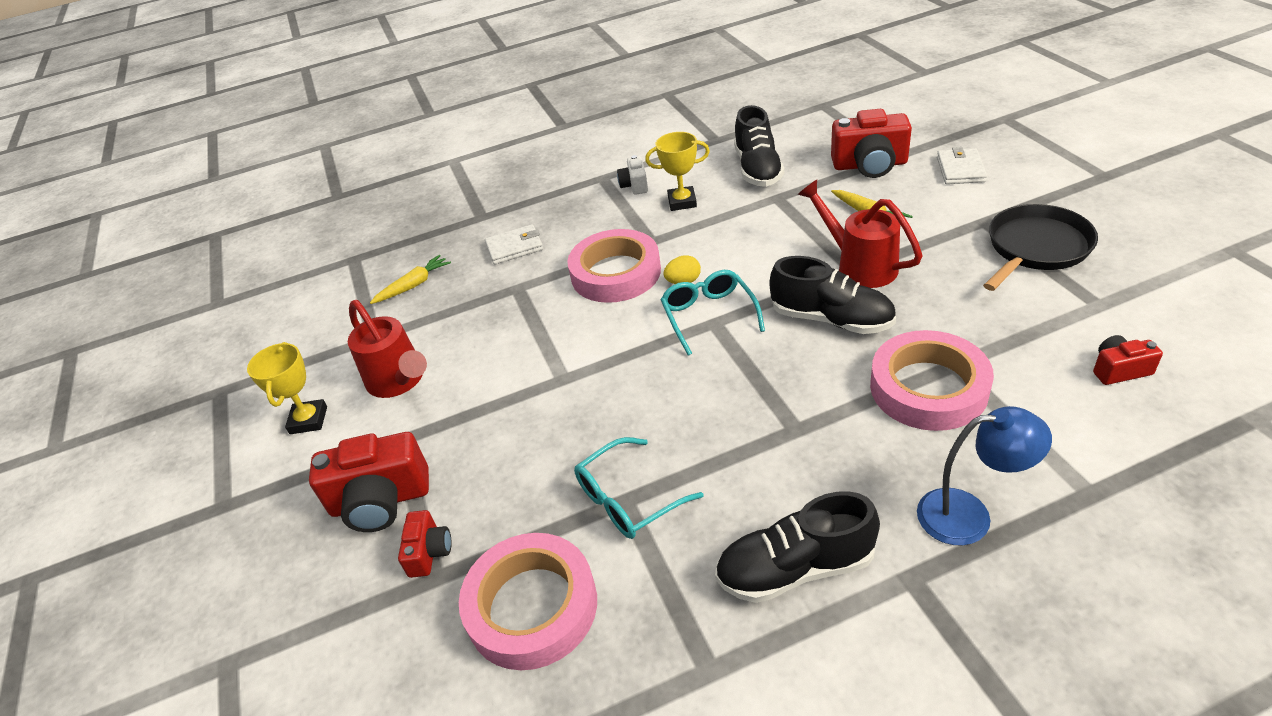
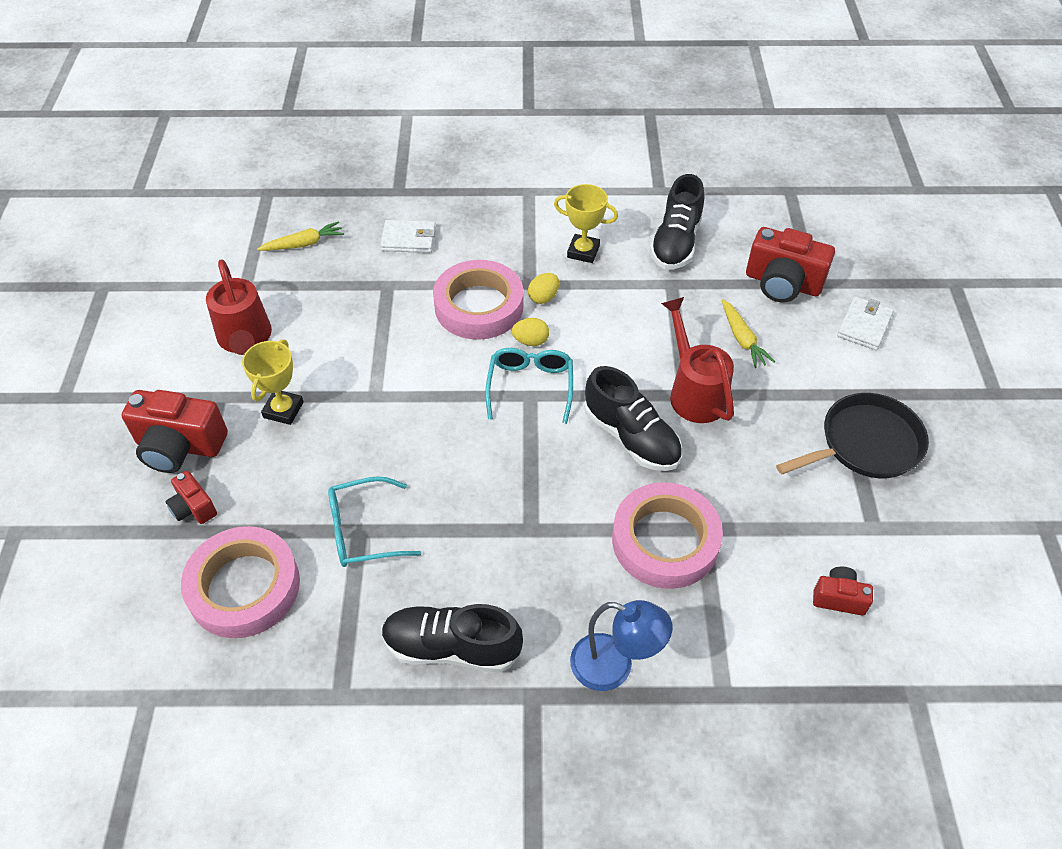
camera: 15 degrees right, 10 degrees up
yellow trophy [247,342,327,434] -> yellow trophy moved to [242,339,304,425]
red camera [398,510,452,578] -> red camera turned 120 degrees clockwise [165,471,217,524]
white camera [617,155,648,195] -> none
none -> yellow egg [528,273,559,304]

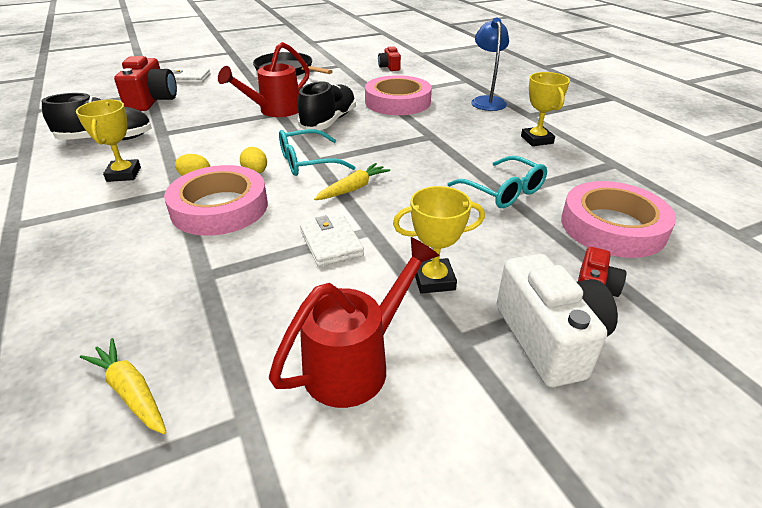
camera: 115 degrees left, 15 degrees down
red camera [121,390,228,473] -> white camera [497,254,618,387]
white wallet [380,220,436,253] -> white wallet moved to [300,215,364,267]
black shoe [381,604,523,673] -> yellow trophy [521,72,570,146]
yellow carrot [722,299,775,368] -> yellow carrot moved to [314,163,390,200]

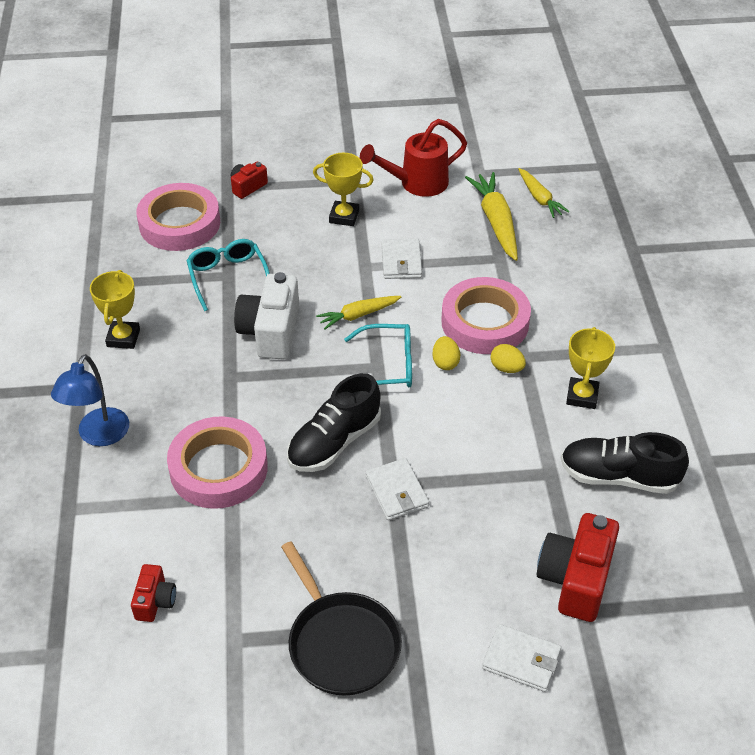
camera: 160 degrees left, 10 degrees up
red watering can [218,42,310,117] -> white wallet [366,458,429,520]
white camera [497,254,618,387] -> white camera moved to [234,272,299,359]
none -> yellow carrot [465,172,518,261]

